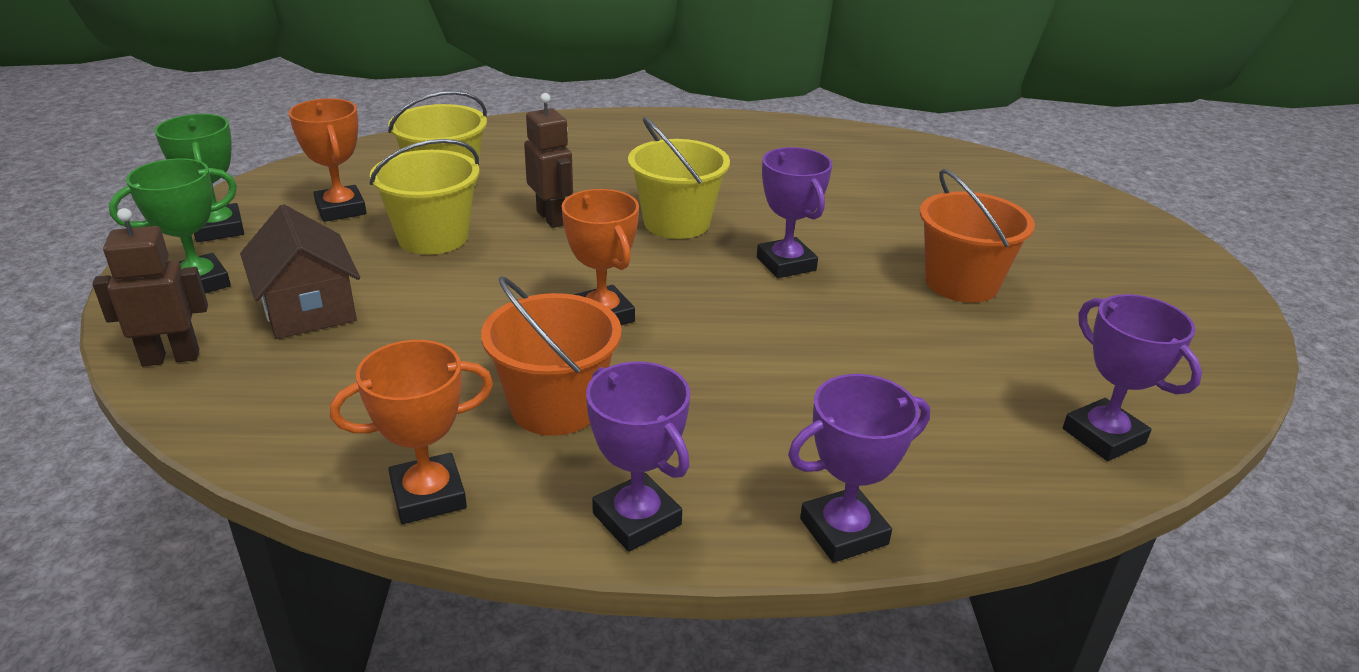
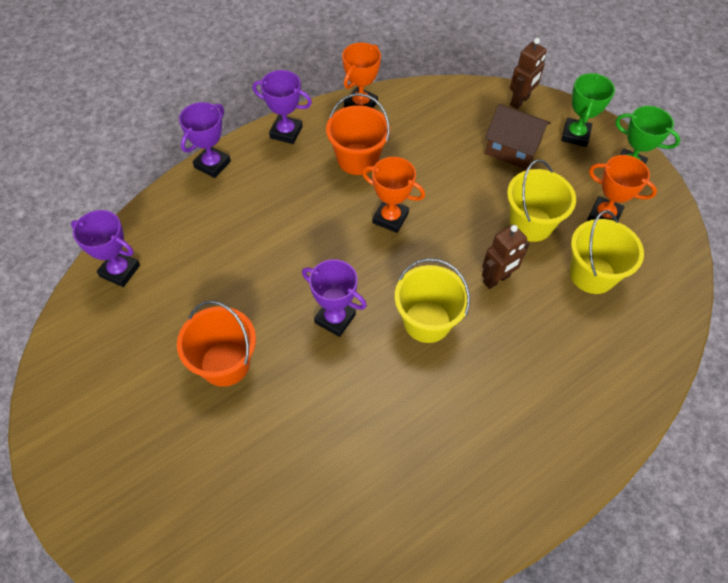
camera: 145 degrees right, 25 degrees up
brown robot [524,93,573,228] -> brown robot turned 60 degrees counterclockwise [482,224,530,289]

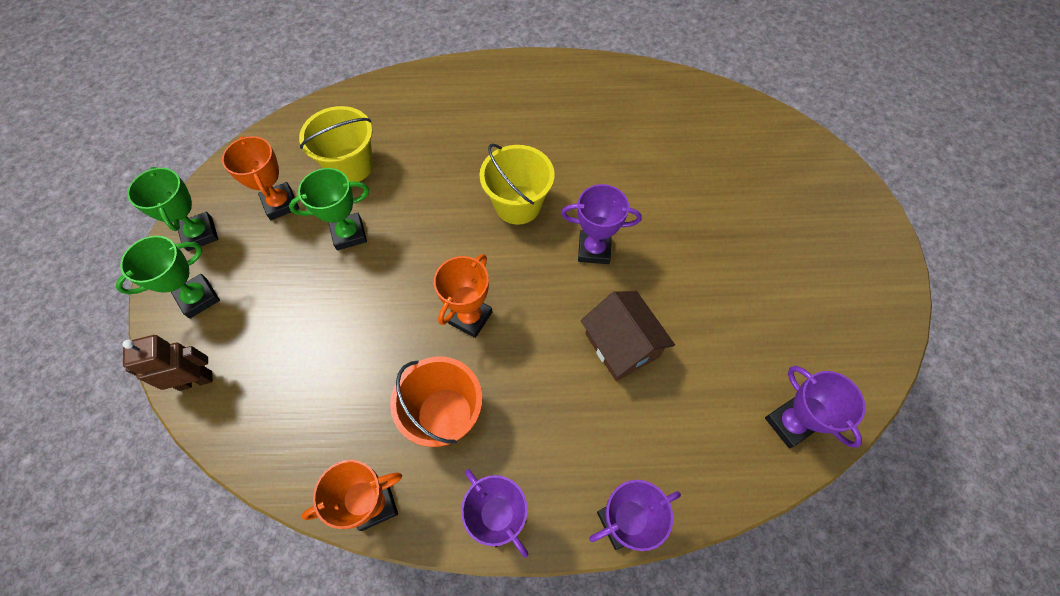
camera: 145 degrees left, 5 degrees up
orange bucket [177,300,256,387] -> none
purple trophy [302,259,367,337] -> purple trophy turned 60 degrees counterclockwise [561,184,641,264]
orange trophy [362,157,425,233] -> orange trophy turned 60 degrees clockwise [434,254,492,338]
brown robot [482,224,530,289] -> none
brown house [485,104,551,170] -> brown house moved to [581,291,675,381]
yellow bucket [507,159,576,242] -> green trophy [289,168,369,251]

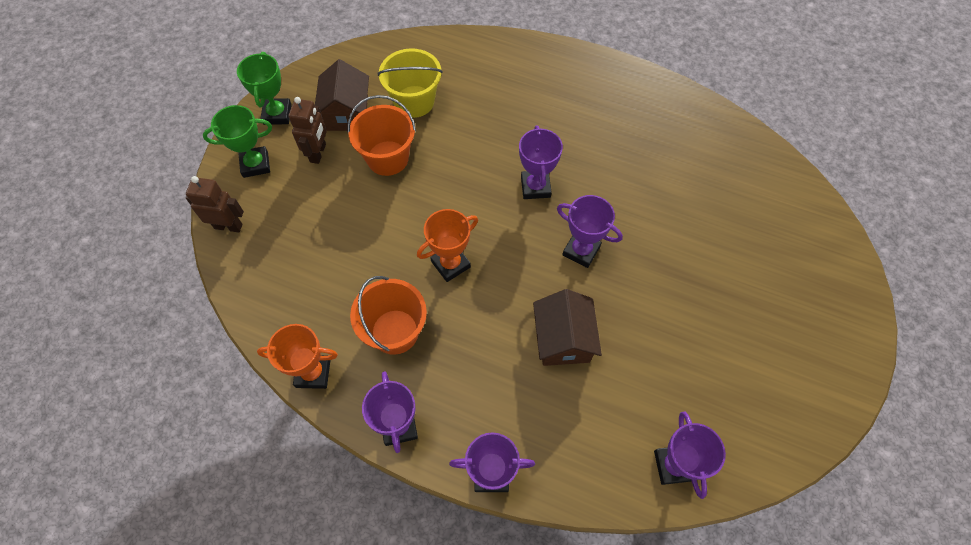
camera: 25 degrees right, 0 degrees up
orange trophy [222,136,299,220] -> brown house [315,59,369,131]
green trophy [289,168,369,251] -> orange bucket [347,95,416,176]
yellow bucket [479,143,555,225] -> purple trophy [519,126,563,199]
none -> brown robot [288,97,327,164]

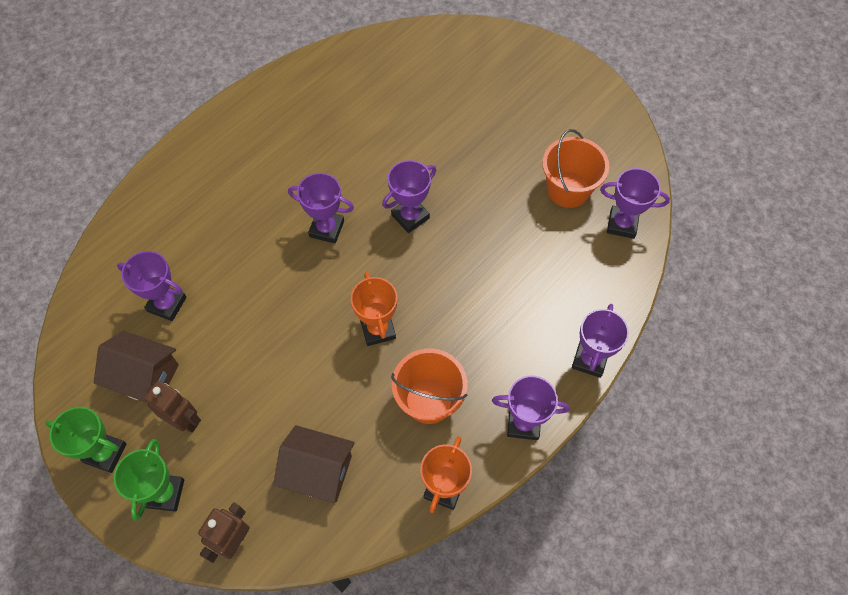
camera: 70 degrees left, 0 degrees up
orange bucket [347,95,416,176] -> orange bucket moved to [542,129,609,208]
yellow bucket [378,49,443,118] -> purple trophy [117,251,186,321]
brown house [533,289,602,366] -> brown house moved to [273,425,355,503]

